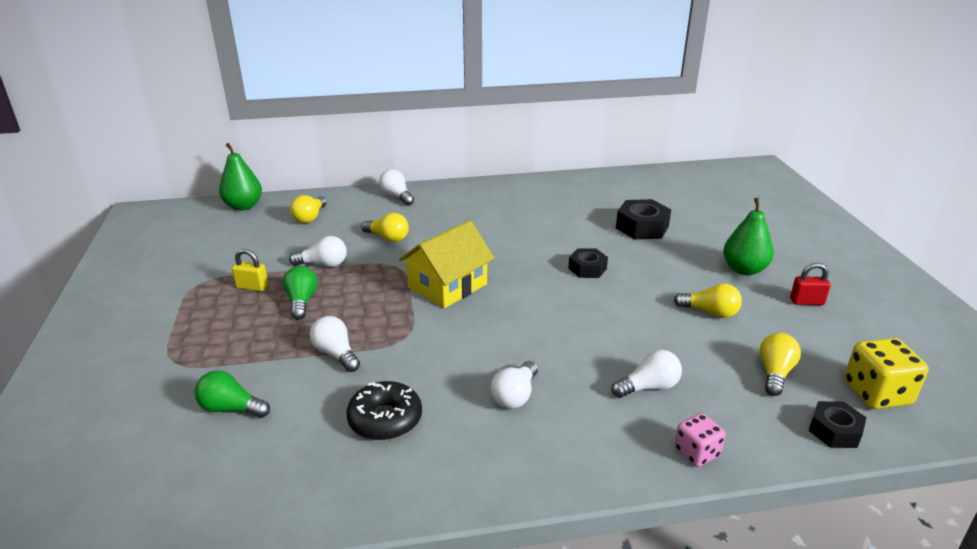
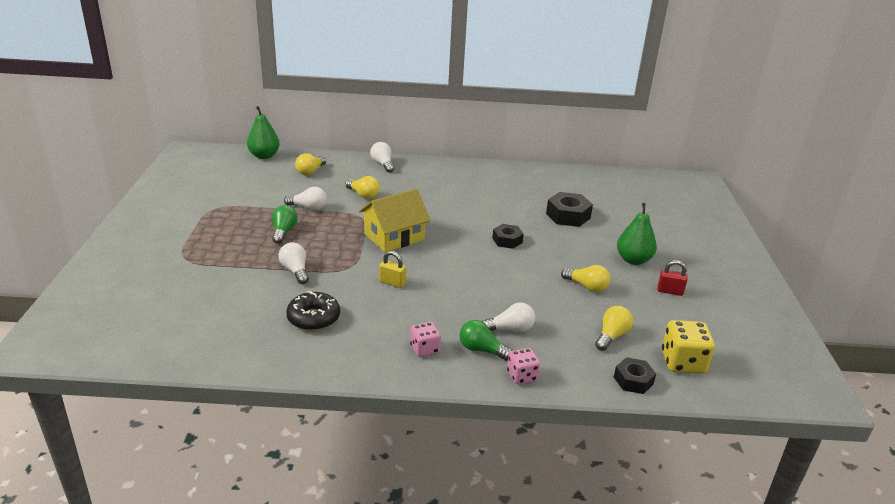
camera: 10 degrees right, 0 degrees up
green light bulb [194,370,270,418] -> green light bulb moved to [460,320,513,361]
yellow padlock [232,249,268,291] -> yellow padlock moved to [379,251,406,288]
white light bulb [490,361,538,409] -> none
none -> pink dice [410,322,441,357]

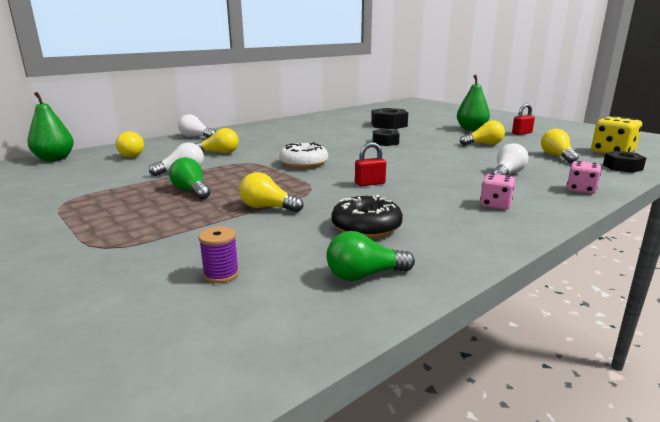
camera: 40 degrees left, 10 degrees down
white light bulb [279,242,309,284] -> yellow light bulb [239,172,303,212]
yellow house [359,189,431,252] -> white donut [279,142,328,168]
yellow padlock [379,251,406,288] -> red padlock [355,142,386,186]
green light bulb [460,320,513,361] -> green light bulb moved to [326,231,415,281]
none -> purple spool [198,227,239,283]

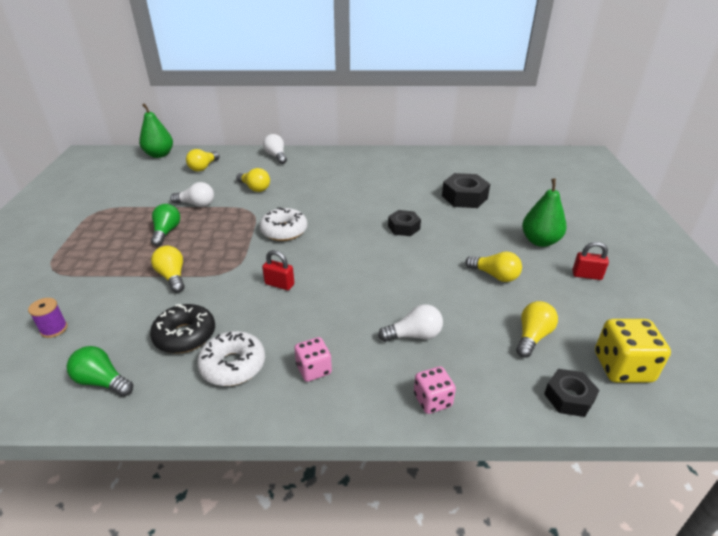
camera: 40 degrees right, 15 degrees up
none -> white donut [197,331,265,386]

